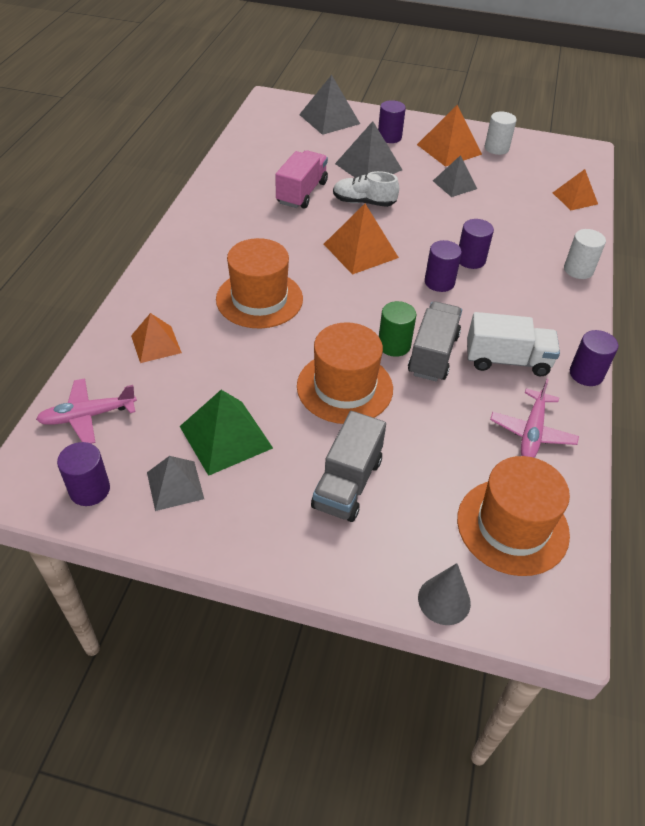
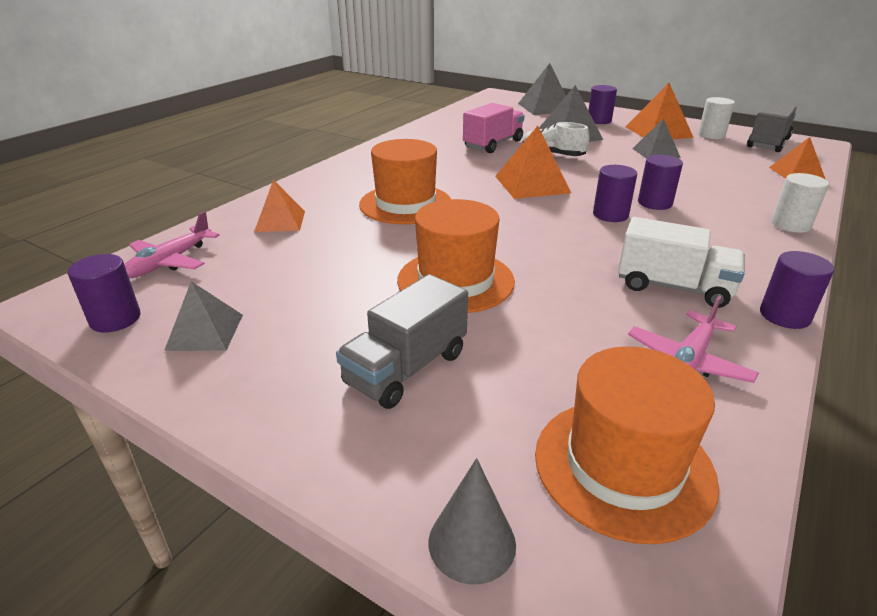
camera: 20 degrees right, 15 degrees down
pink plane [36,378,137,444] -> pink plane turned 60 degrees counterclockwise [124,211,220,278]
green pyramid [180,390,273,476] -> none
green cylinder [379,301,416,357] -> none
grey truck [408,301,462,381] -> grey truck moved to [747,102,797,152]

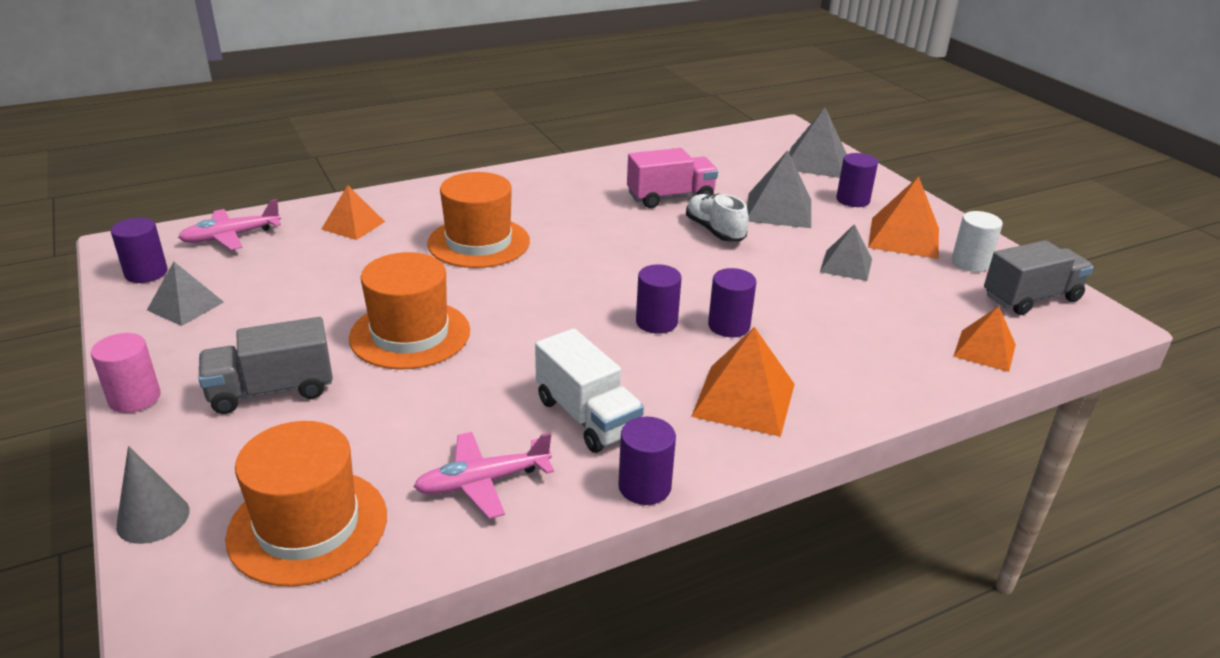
camera: 30 degrees right, 0 degrees up
orange pyramid [495,126,571,199] -> orange pyramid moved to [691,327,795,437]
white cylinder [771,173,829,233] -> none
none -> pink cylinder [91,333,161,413]

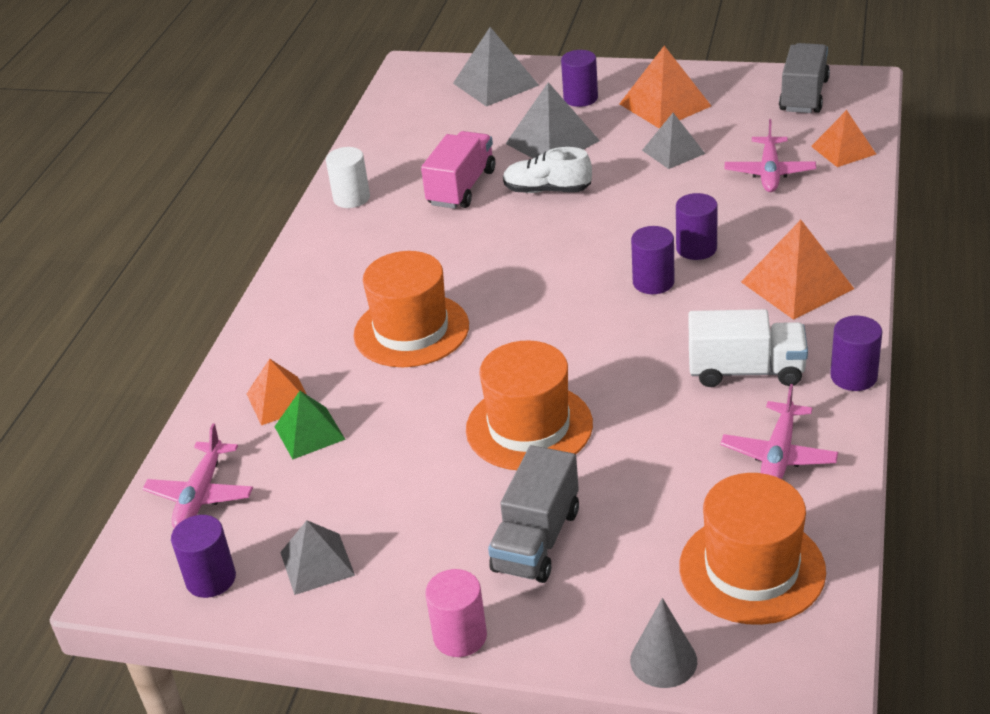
camera: 45 degrees left, 5 degrees up
white cylinder [952,211,1003,272] -> white cylinder moved to [326,147,370,208]
none -> green pyramid [274,391,346,459]
none -> pink plane [725,119,816,192]

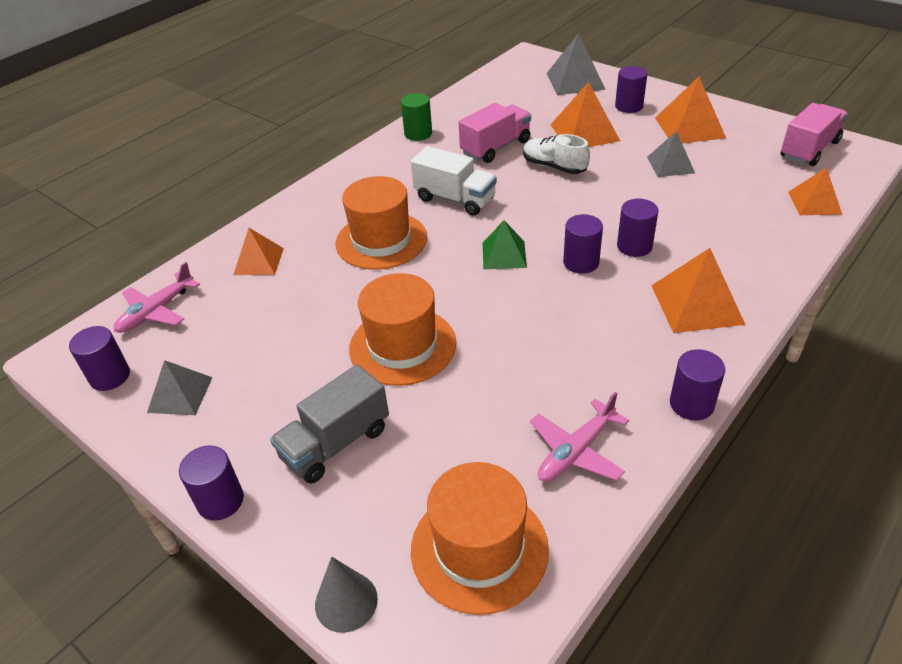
camera: 25 degrees right, 5 degrees up
green pyramid [274,391,346,459] -> green pyramid moved to [483,220,527,269]
white cylinder [326,147,370,208] -> green cylinder [401,93,432,141]
pink cylinder [425,569,487,657] -> purple cylinder [179,445,244,521]
grey pyramid [506,82,600,158] -> orange pyramid [551,82,620,147]
white truck [689,309,808,387] -> white truck moved to [411,146,497,216]
pink plane [725,119,816,192] -> none
grey truck [779,43,830,113] -> pink truck [781,103,848,166]

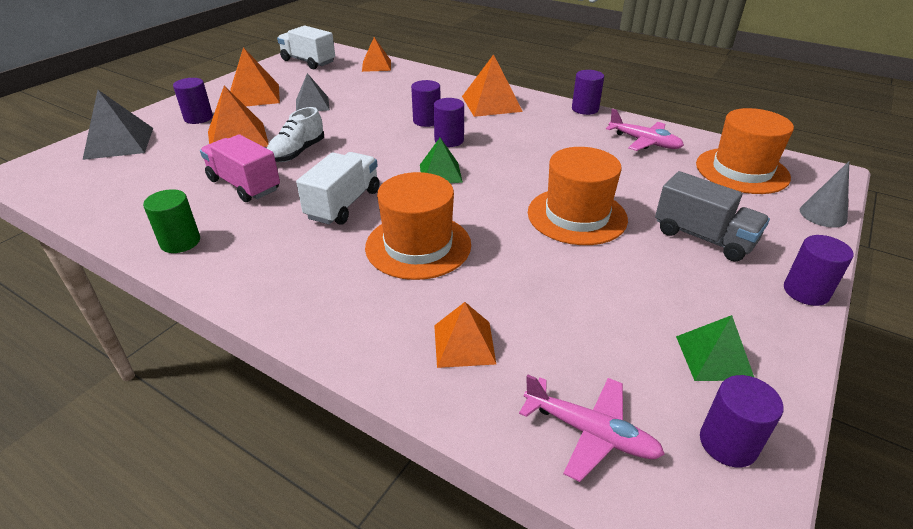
camera: 100 degrees left, 5 degrees down
grey pyramid [147,360,213,415] -> green pyramid [676,315,754,381]
pink truck [781,103,848,166] -> white truck [277,26,335,69]

